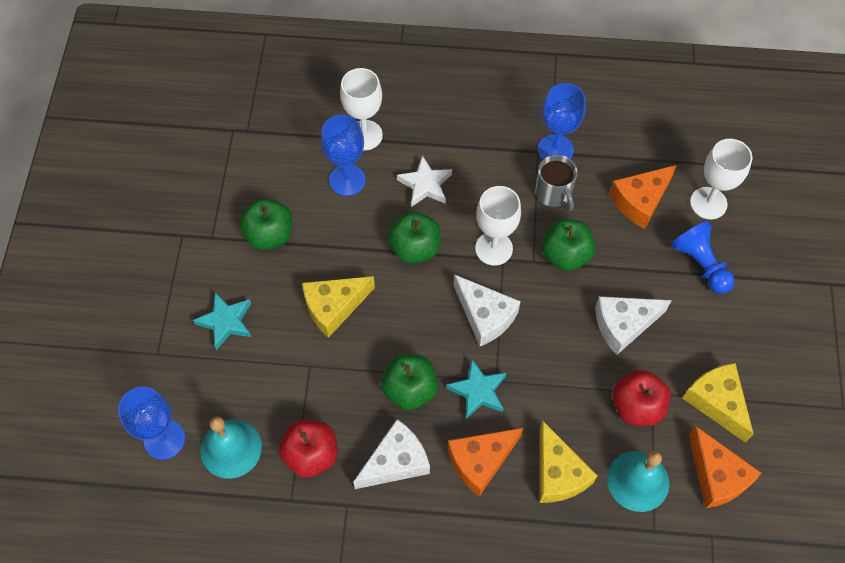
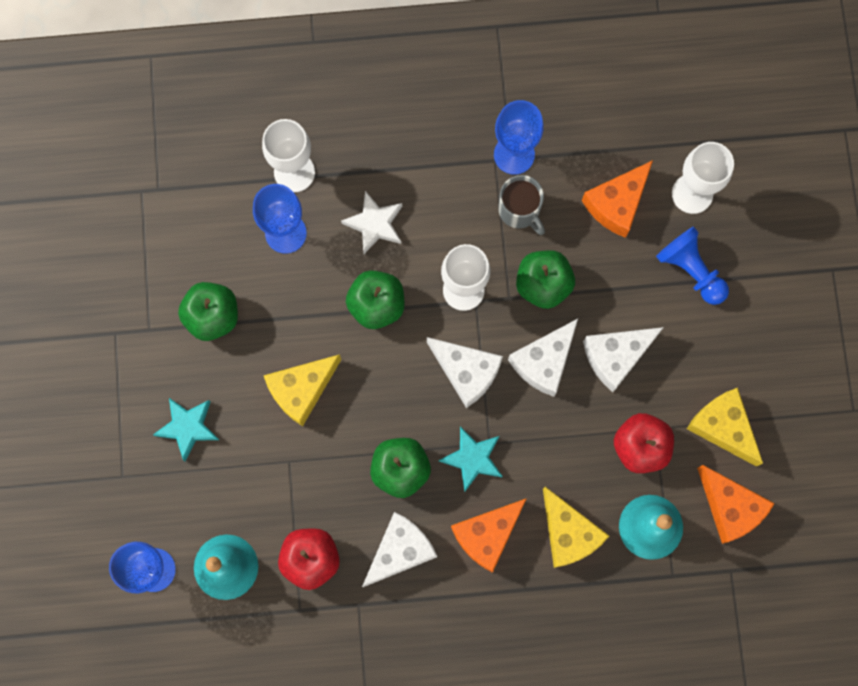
camera: 10 degrees left, 15 degrees up
none -> white cheese [508,319,578,397]

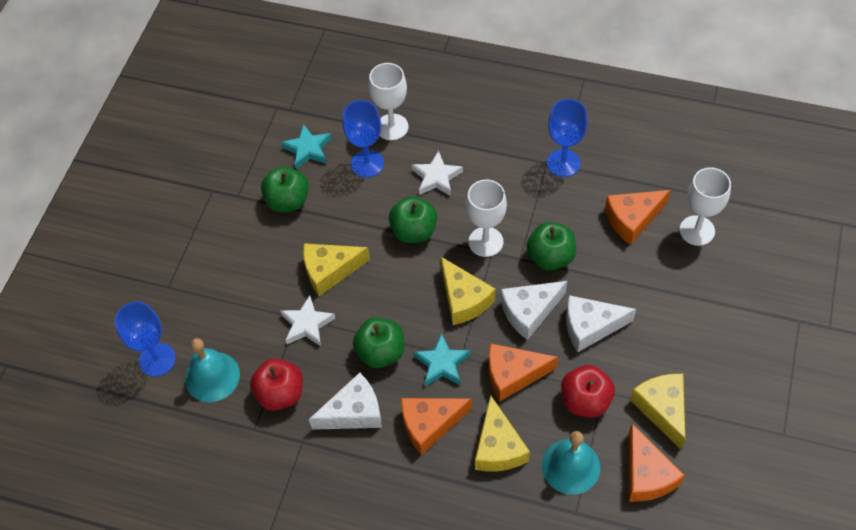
camera: 25 degrees right, 20 degrees down
turquoise star [153,398,219,461] -> turquoise star moved to [281,124,332,169]
white cheese [427,337,503,408] -> yellow cheese [441,257,495,325]
grey mug [498,175,545,235] -> none
blue pawn [656,227,729,305] -> none
none -> white star [280,295,335,346]
none -> orange cheese [489,343,558,402]

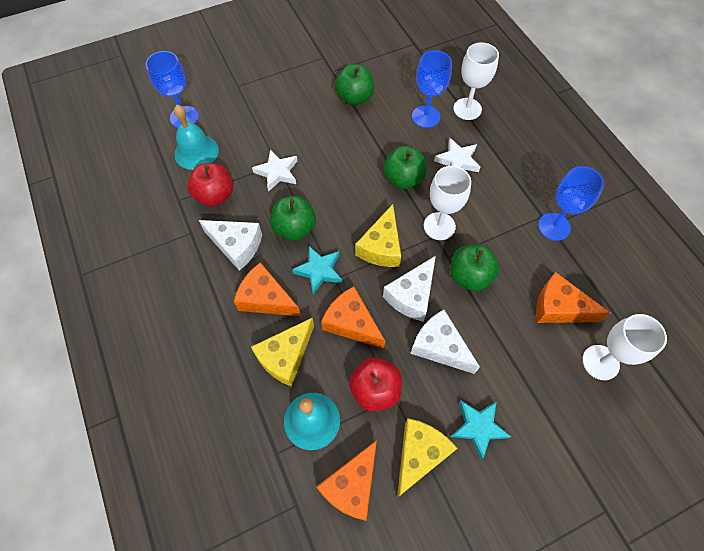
camera: 45 degrees right, 5 degrees up
turquoise star [281,124,332,169] -> turquoise star moved to [450,401,511,460]
yellow cheese [303,243,370,296] -> none
white cheese [501,281,567,340] -> white cheese turned 75 degrees counterclockwise [383,256,436,322]

